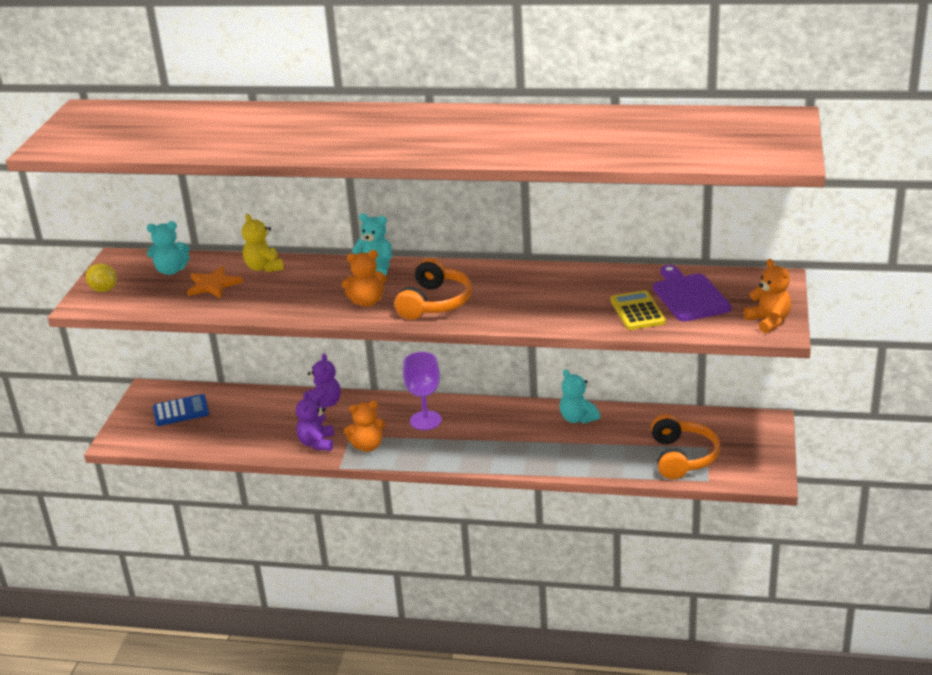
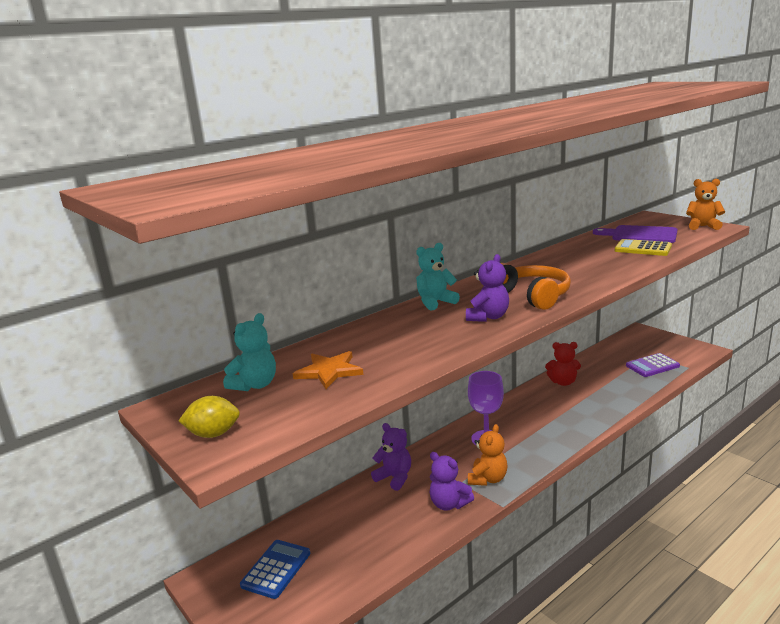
camera: 50 degrees left, 10 degrees down
yellow teddy bear [242,214,284,272] -> none
orange teddy bear [342,250,387,307] -> purple teddy bear [466,254,509,322]
turquoise teddy bear [560,369,600,424] -> red teddy bear [545,342,581,386]
orange headphones [651,414,720,479] -> purple calculator [626,353,680,377]

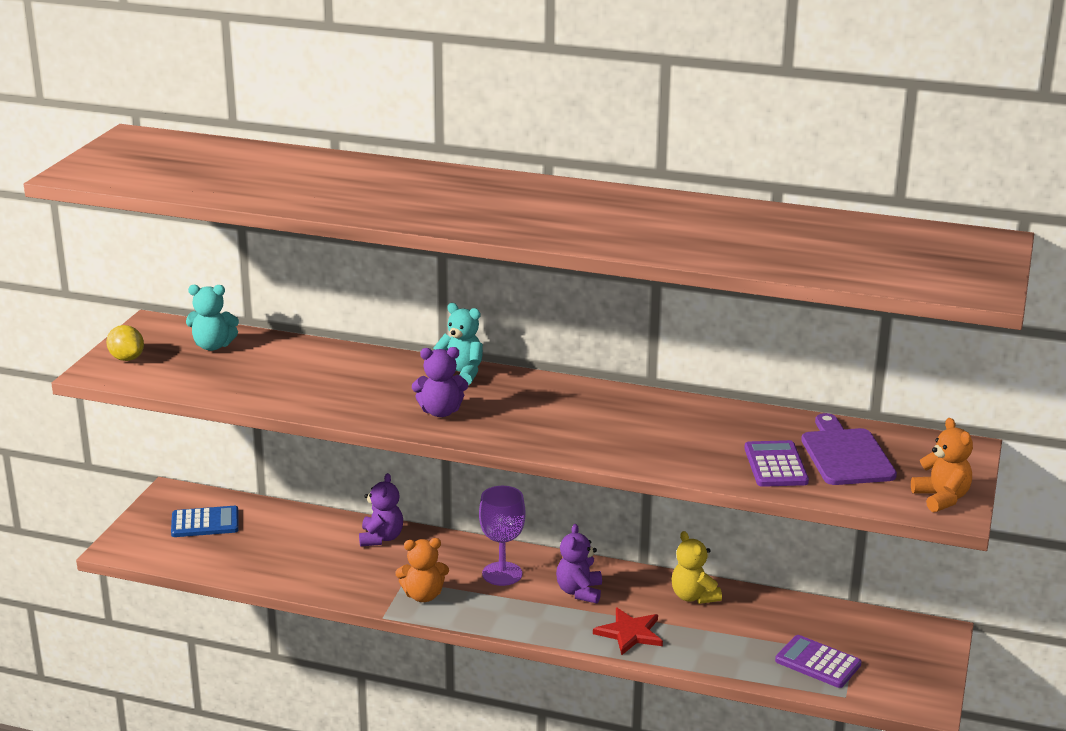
camera: 55 degrees right, 5 degrees up
orange star [293,351,363,389] -> none
purple teddy bear [430,452,474,511] -> purple teddy bear moved to [556,524,602,604]
orange headphones [501,263,571,310] -> none
red teddy bear [545,342,581,386] -> yellow teddy bear [672,531,722,604]
yellow calculator [615,239,672,256] -> purple calculator [744,440,809,487]
none -> red star [593,607,663,655]

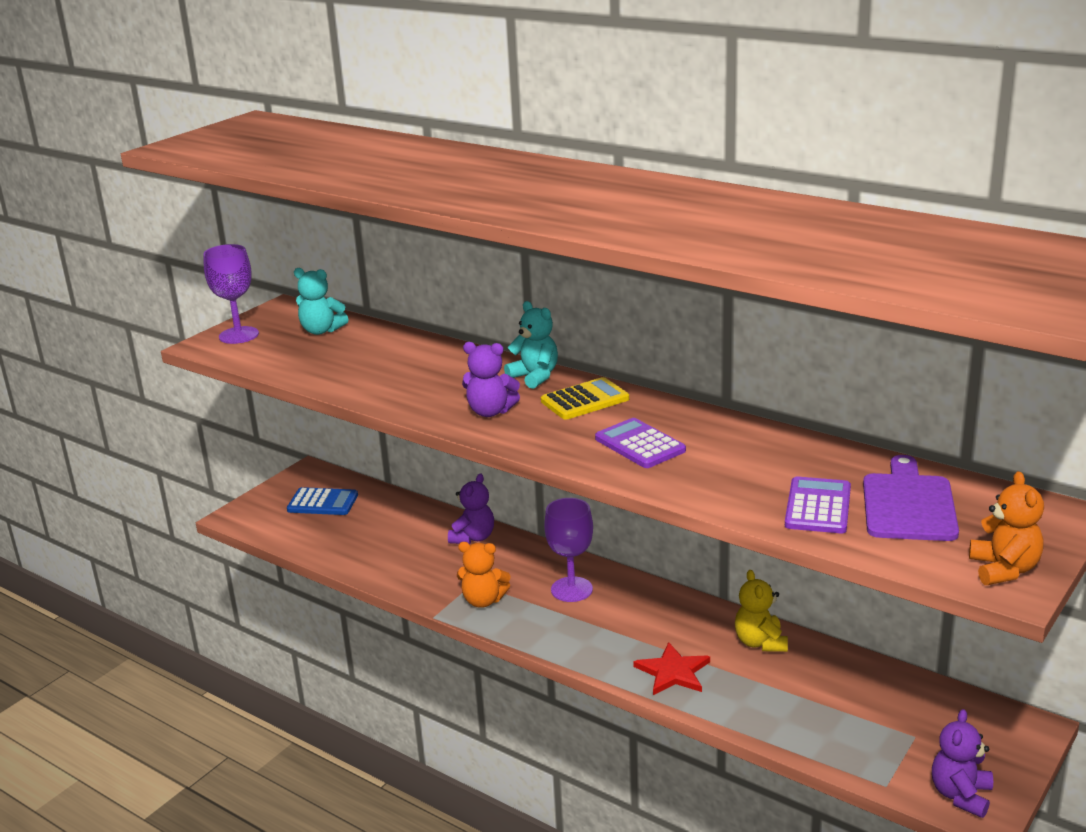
camera: 20 degrees right, 0 degrees up
yellow lemon [106,325,144,361] -> purple goblet [203,244,259,344]
purple teddy bear [556,524,602,604] -> purple teddy bear moved to [932,709,993,818]
purple calculator [775,635,862,688] -> purple calculator moved to [595,418,686,468]
none -> yellow calculator [541,377,629,420]

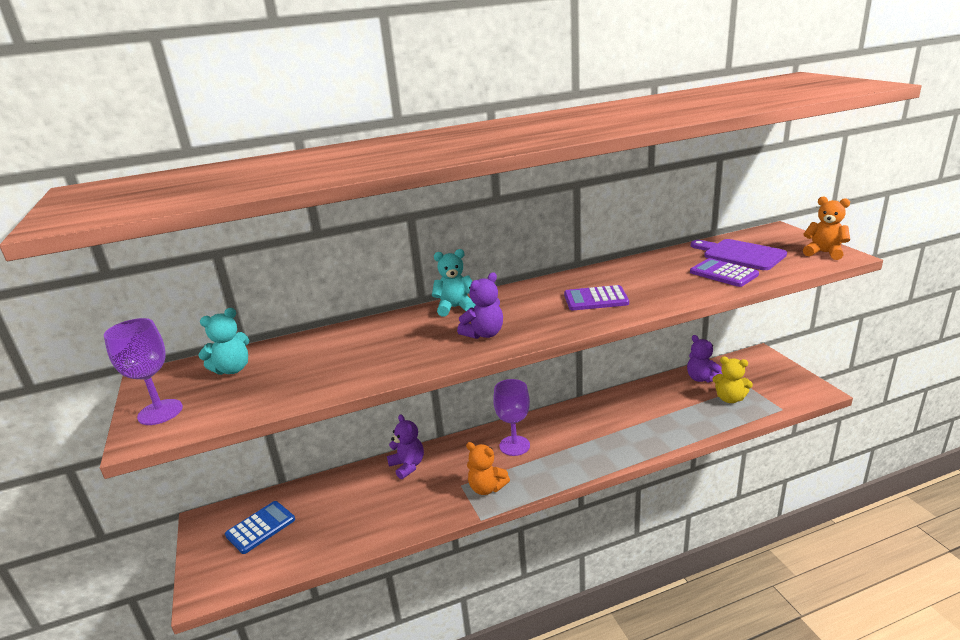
camera: 55 degrees left, 0 degrees up
orange teddy bear [457,542,510,608] -> orange teddy bear turned 75 degrees clockwise [466,442,510,495]
yellow calculator [541,377,629,420] -> none
red star [633,642,710,695] -> none
yellow teddy bear [735,570,788,652] -> yellow teddy bear moved to [712,356,753,403]
purple teddy bear [932,709,993,818] -> purple teddy bear moved to [687,335,723,383]

